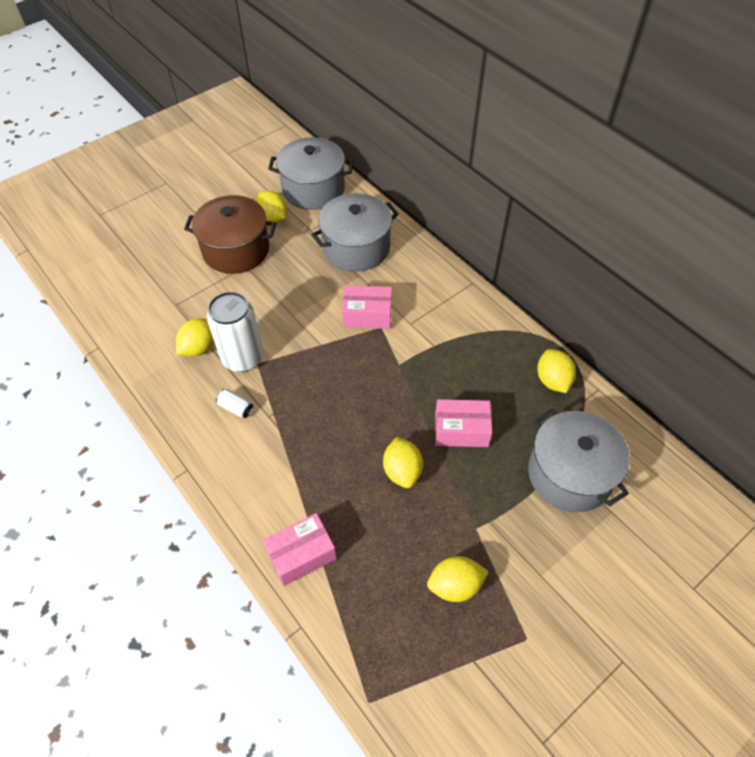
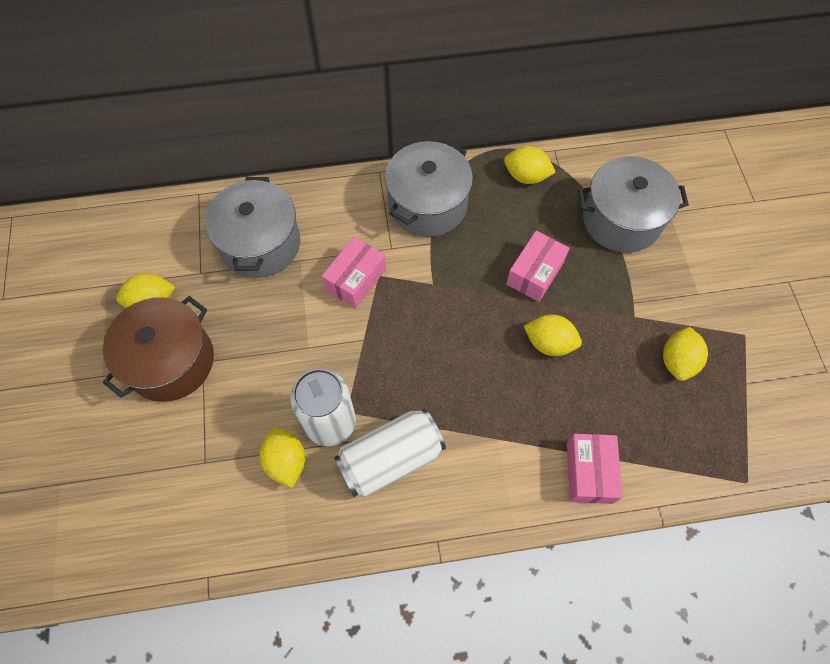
camera: 60 degrees left, 10 degrees up
white can [216,389,253,418] -> white can [334,409,446,498], size x2.45
grey pot [268,137,353,210] -> grey pot moved to [385,141,473,237]

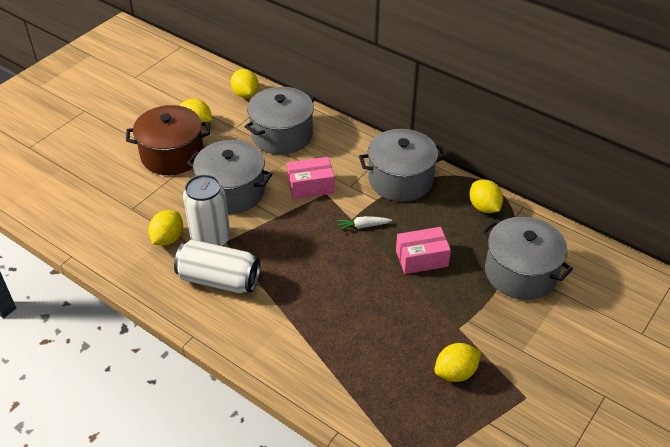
camera: 45 degrees right, 20 degrees down
yellow lemon [524,315,582,356] -> yellow lemon moved to [231,69,259,98]
pink box [567,434,622,504] -> none
none -> grey pot [187,140,273,214]
none -> white carrot [336,216,392,231]

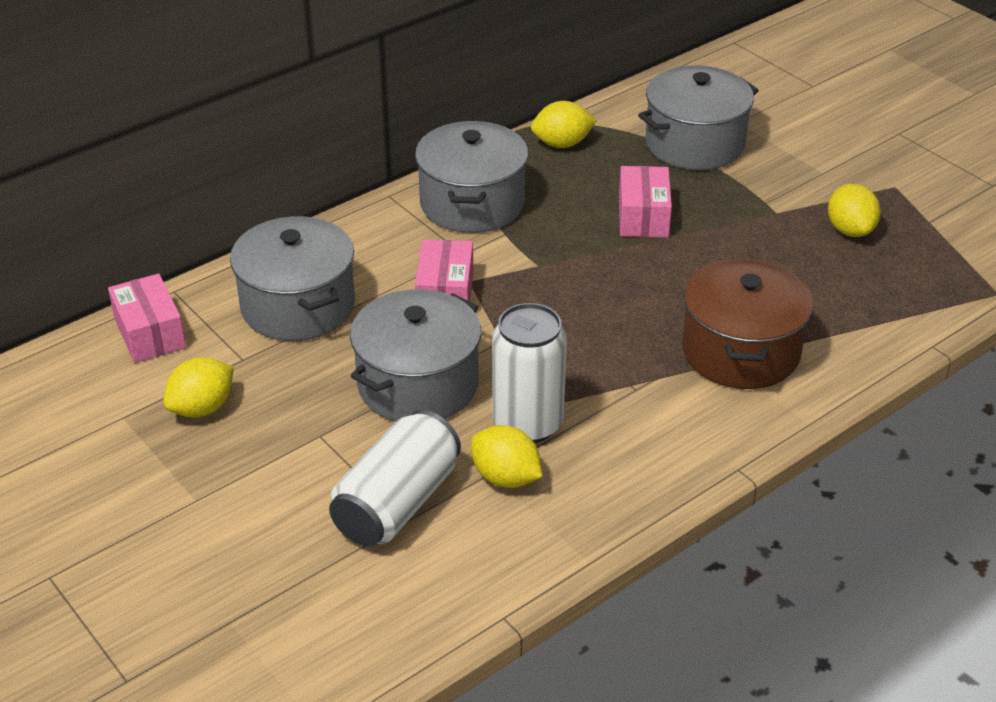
camera: 75 degrees left, 5 degrees down
brown pot [126,105,210,175] -> brown pot moved to [682,258,813,389]
white can [174,239,260,293] -> white can moved to [329,410,461,547]
yellow lemon [231,69,259,98] -> pink box [108,274,186,363]
white carrot [336,216,392,231] -> none

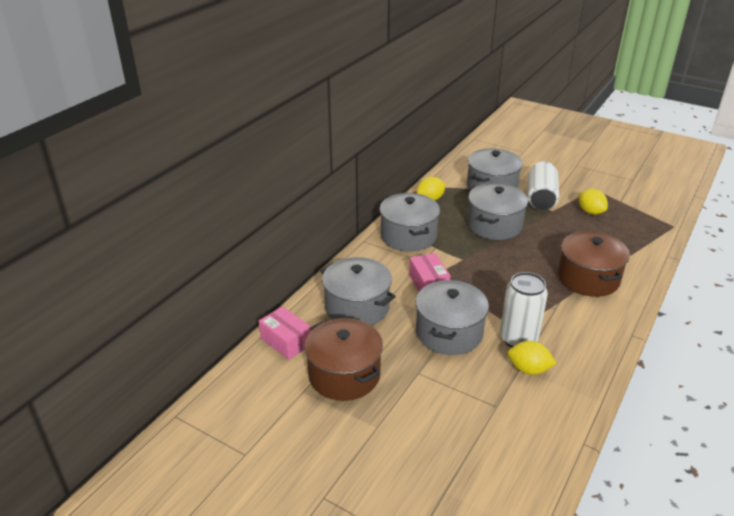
camera: 20 degrees left, 5 degrees down
yellow lemon [163,357,234,418] -> brown pot [304,318,383,401]
white can [329,410,461,547] -> white can moved to [528,161,559,210]
pink box [619,166,672,238] -> grey pot [467,183,528,240]

